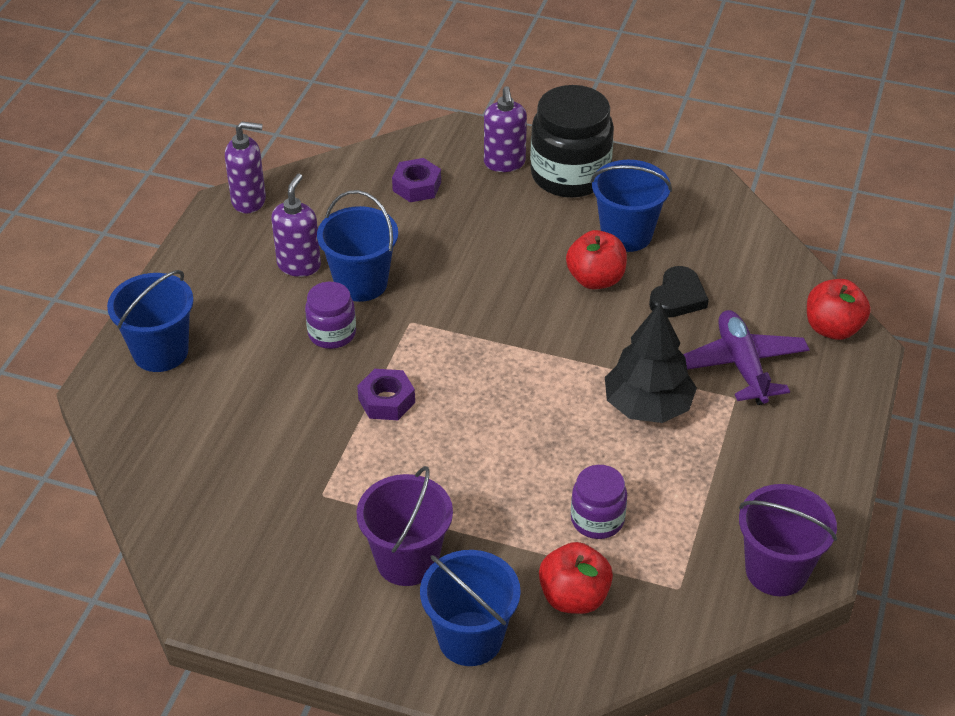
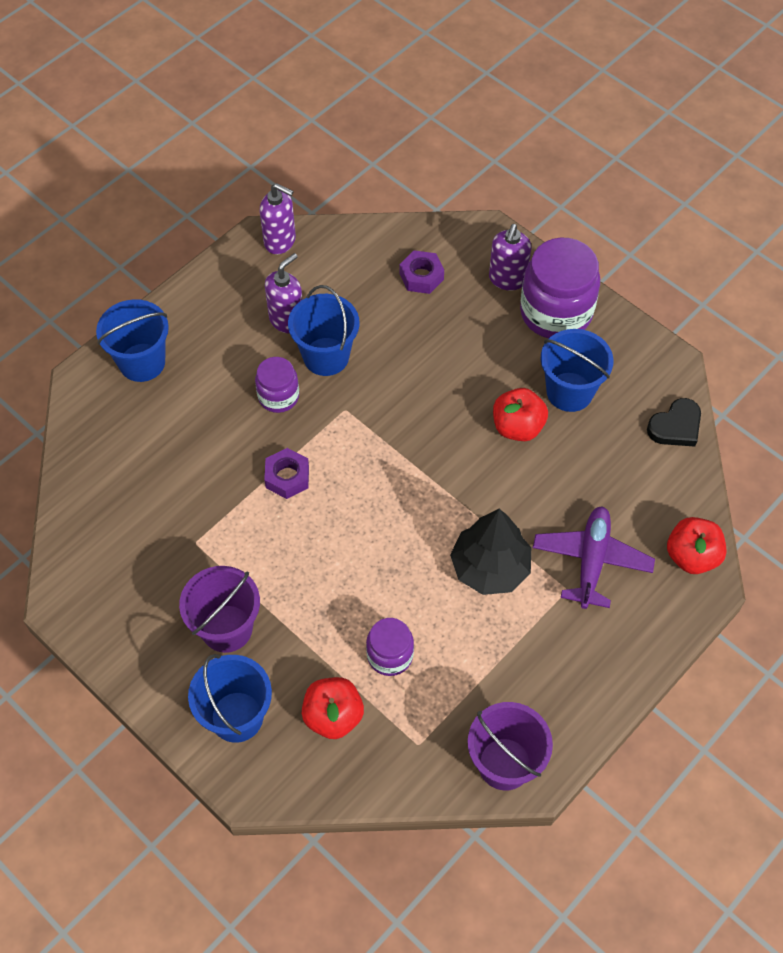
camera: 25 degrees right, 15 degrees up
black jar [530,85,614,198] -> purple jar [520,237,600,339]
black heart [649,266,709,318] -> black heart moved to [647,398,701,447]

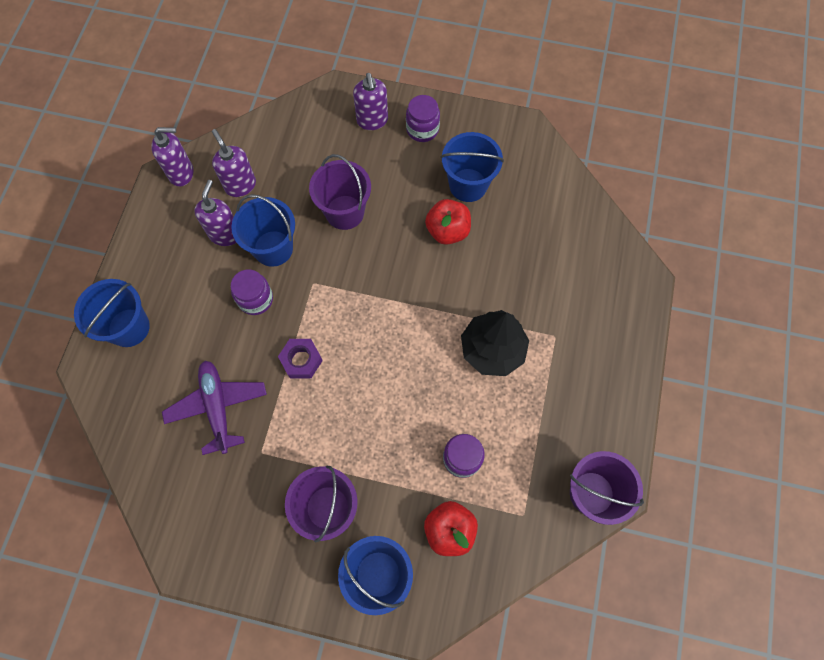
camera: 30 degrees left, 10 degrees up
purple nut [400,250,444,294] -> none
purple jar [520,237,600,339] -> purple jar [406,95,440,142], size x0.55
purple plane [533,507,655,609] -> purple plane moved to [162,361,267,455]
black heart [647,398,701,447] -> none
red apple [667,517,726,574] -> none
none -> purple soap dispenser [212,129,256,197]
none -> purple bucket [309,154,371,230]

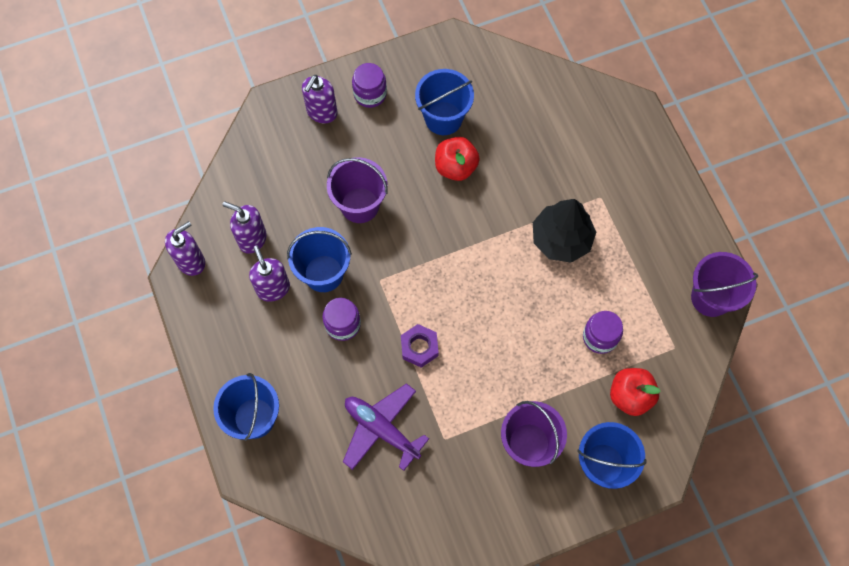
camera: 35 degrees left, 0 degrees up
purple soap dispenser [353,73,388,130] -> purple soap dispenser turned 75 degrees clockwise [302,75,338,123]

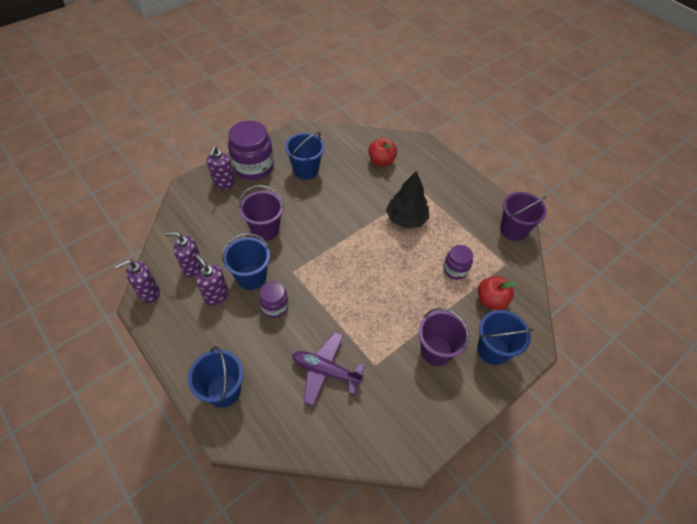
camera: 20 degrees left, 15 degrees down
purple soap dispenser [165,221,205,276] -> purple soap dispenser turned 150 degrees counterclockwise [115,260,160,303]
purple jar [352,63,387,108] -> purple jar [228,121,274,180], size x1.82
purple nut [401,324,439,368] -> none
red apple [435,137,480,181] -> red apple moved to [368,138,397,166]

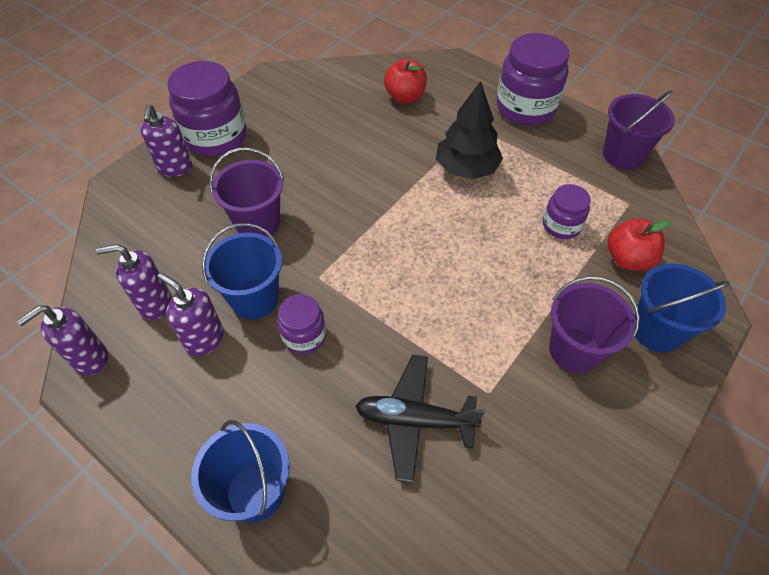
camera: 10 degrees left, 0 degrees up
blue bucket [285,132,325,180] -> none
purple plane [292,332,365,406] -> black plane [355,355,485,483]
none -> purple jar [496,33,570,126]

